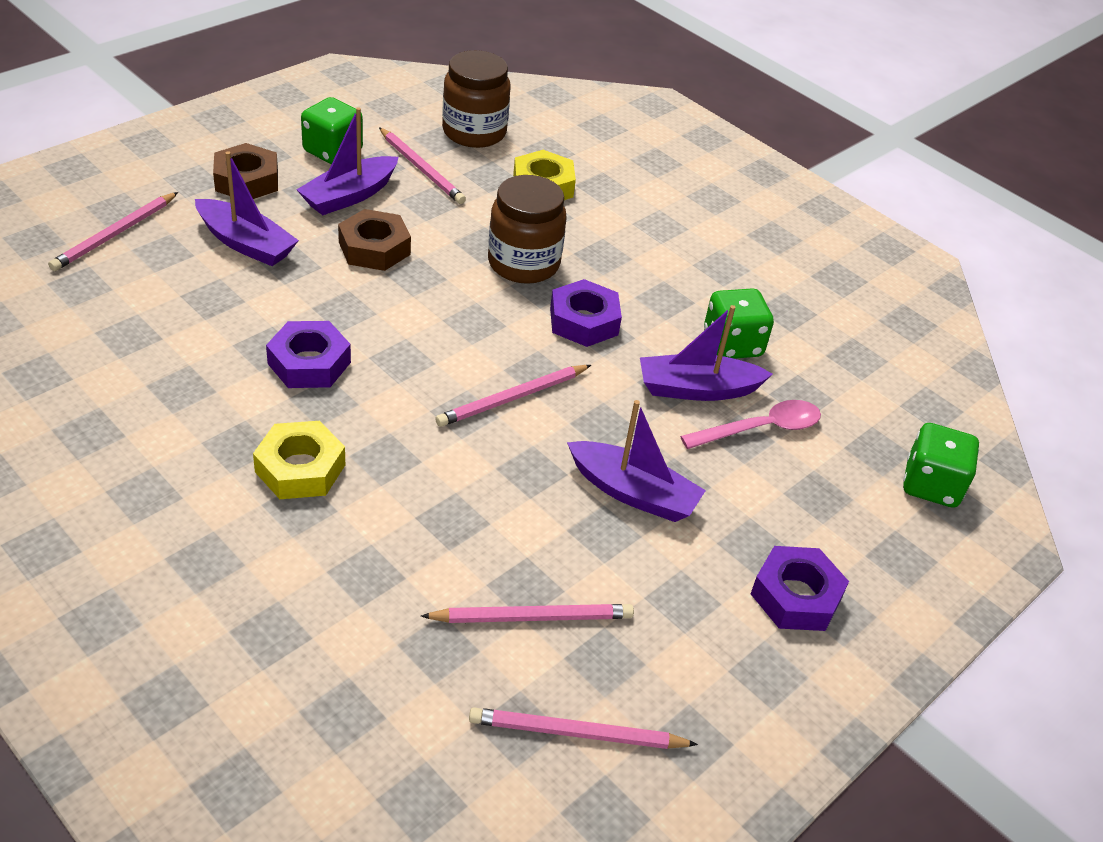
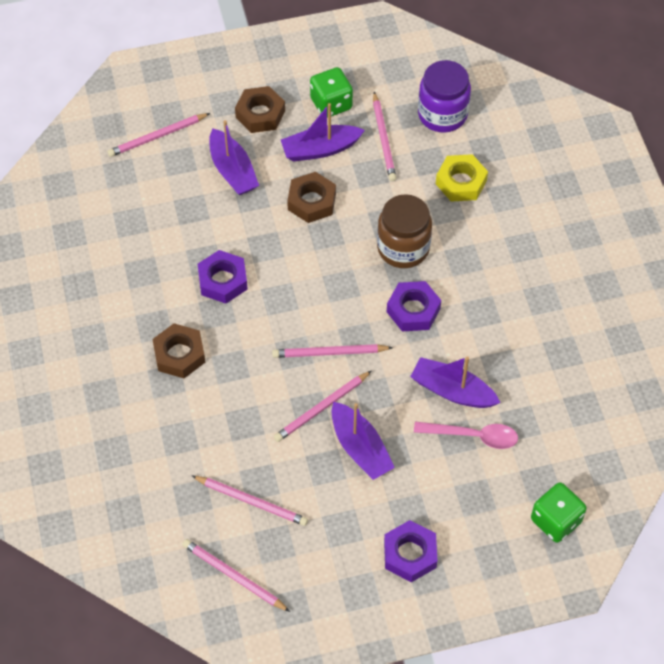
camera: 35 degrees right, 15 degrees up
yellow nut [253,421,345,499] -> brown nut [152,323,205,378]
brown jar [442,50,511,148] -> purple jar [418,60,471,132]
green dice [704,288,774,359] -> none
none -> pink pencil [274,371,371,442]

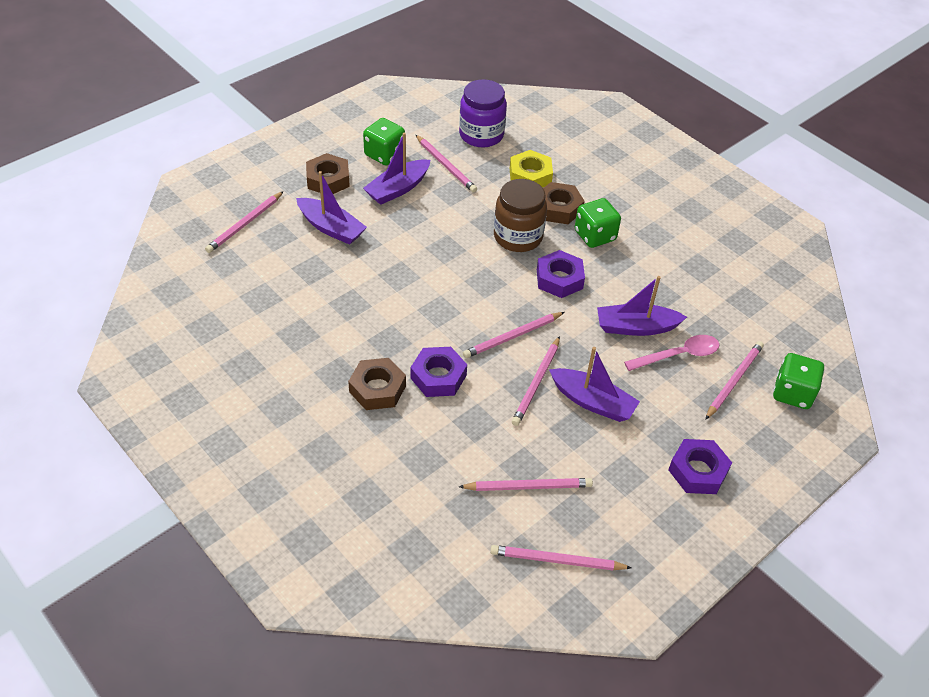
camera: 30 degrees left, 10 degrees down
purple nut [198,250,248,304] -> purple nut moved to [410,347,467,397]
brown nut [287,172,336,223] -> brown nut moved to [543,182,585,224]
none -> green dice [575,198,621,248]
none -> pink pencil [705,341,764,420]

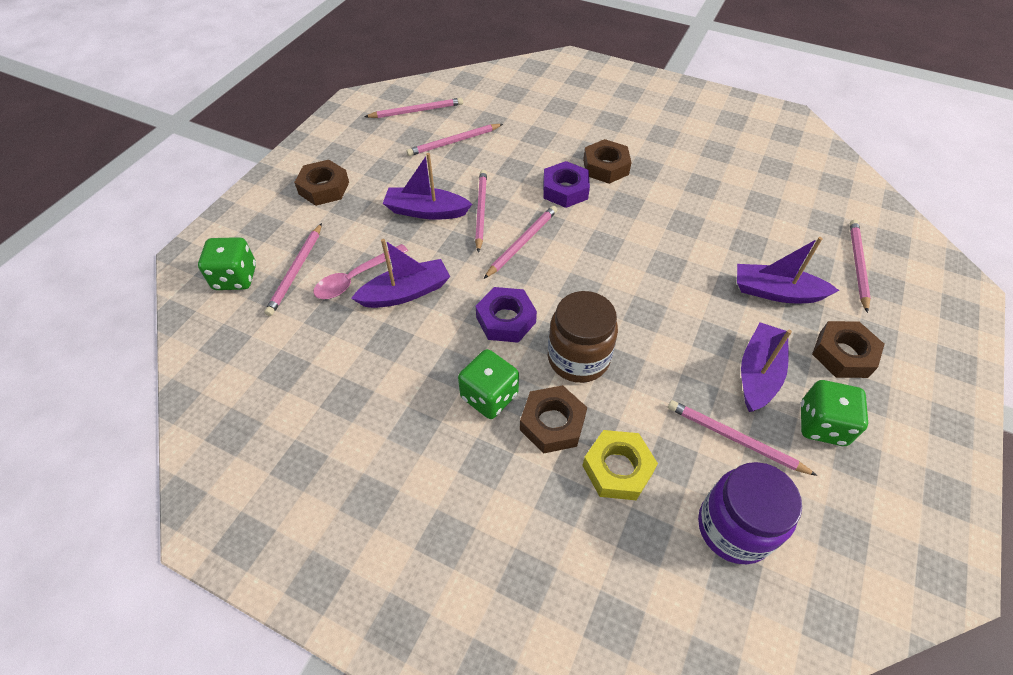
camera: 160 degrees right, 5 degrees up
purple nut [668,439,732,494] -> brown nut [294,160,349,206]

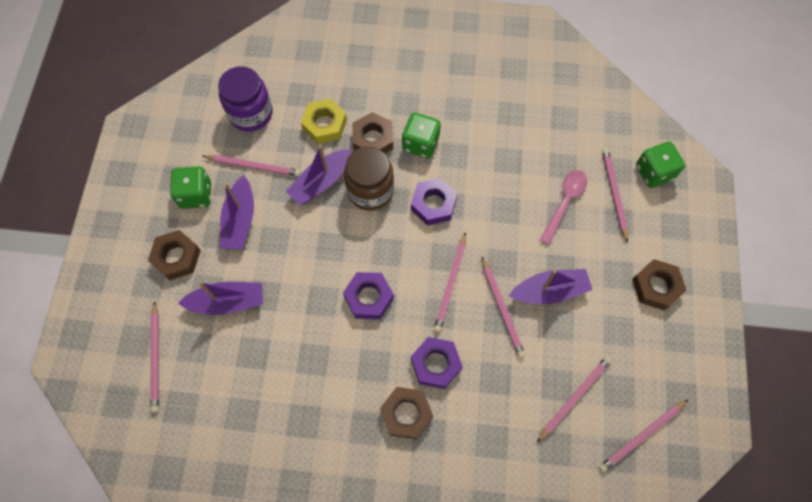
camera: 160 degrees right, 15 degrees up
purple boat [351,239,450,308] -> purple boat moved to [286,145,352,205]
none -> purple nut [343,272,394,319]

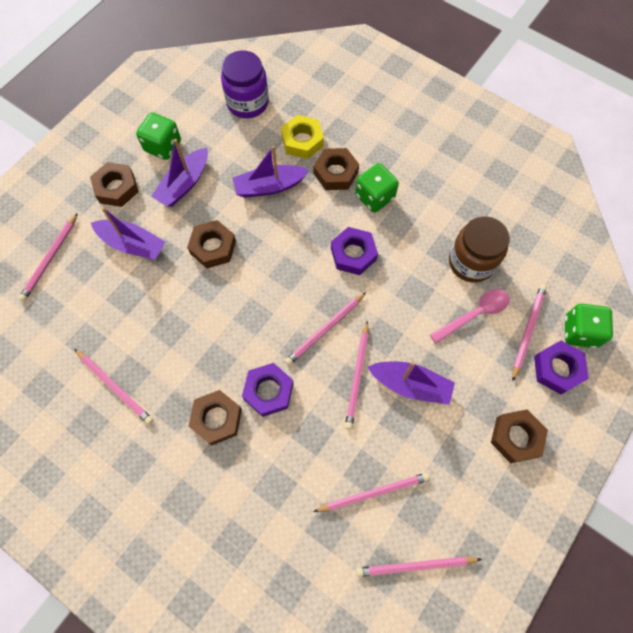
camera: 30 degrees right, 0 degrees up
pink pencil [202,155,301,177] -> pink pencil moved to [75,349,153,425]
purple nut [343,272,394,319] -> purple nut moved to [534,341,589,394]
brown jar [344,146,394,211] -> brown jar moved to [449,216,510,282]
none -> brown nut [187,220,236,268]

